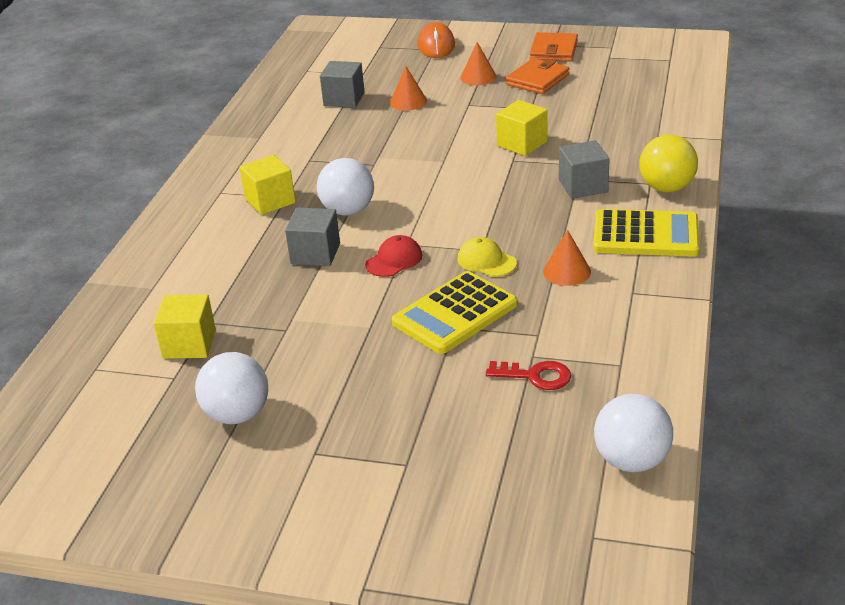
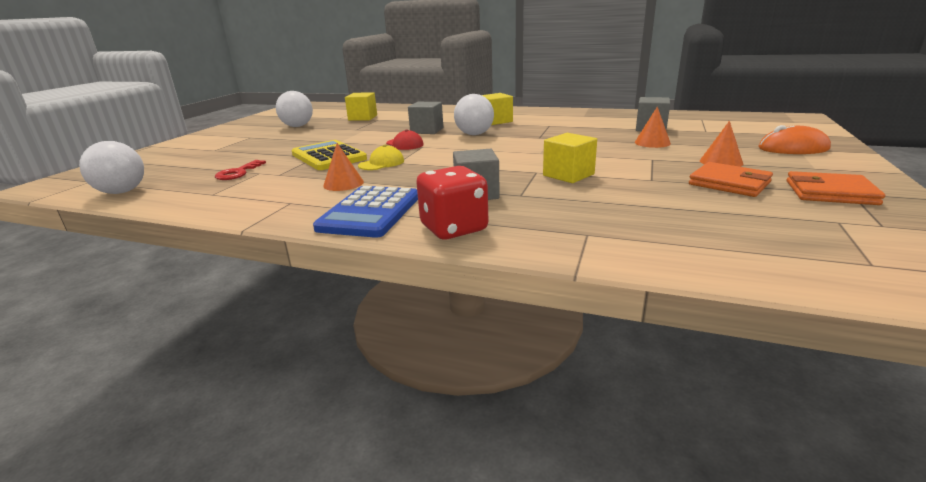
camera: 95 degrees right, 10 degrees down
yellow calculator [593,209,700,257] -> blue calculator [313,186,418,238]
yellow ball [639,134,698,192] -> red dice [416,166,488,239]

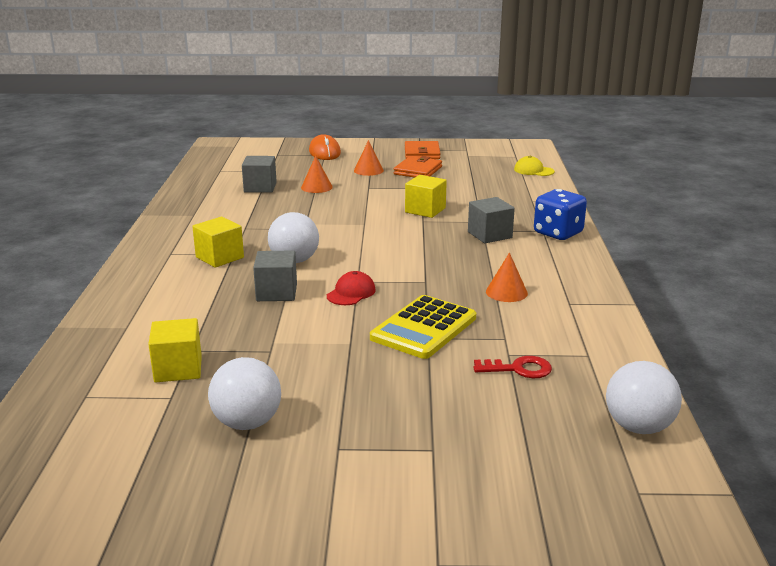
camera: 110 degrees left, 0 degrees up
blue calculator [313,186,418,238] -> none
yellow cap [358,145,404,170] -> yellow cap moved to [514,156,555,176]
red dice [416,166,488,239] -> blue dice [534,189,587,240]

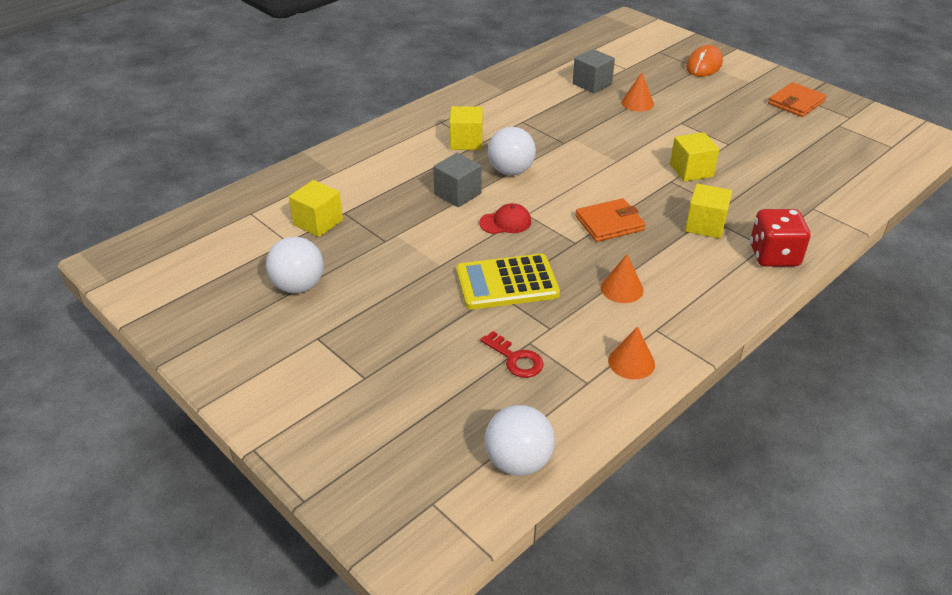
camera: 45 degrees right, 15 degrees up
orange cone [354,140,384,176] -> orange cone moved to [608,327,655,380]
orange wallet [394,156,442,178] -> orange wallet moved to [575,198,646,242]
grey cube [468,197,515,243] -> yellow cube [685,184,732,239]
yellow cap [514,156,555,176] -> none
blue dice [534,189,587,240] -> red dice [750,209,810,267]

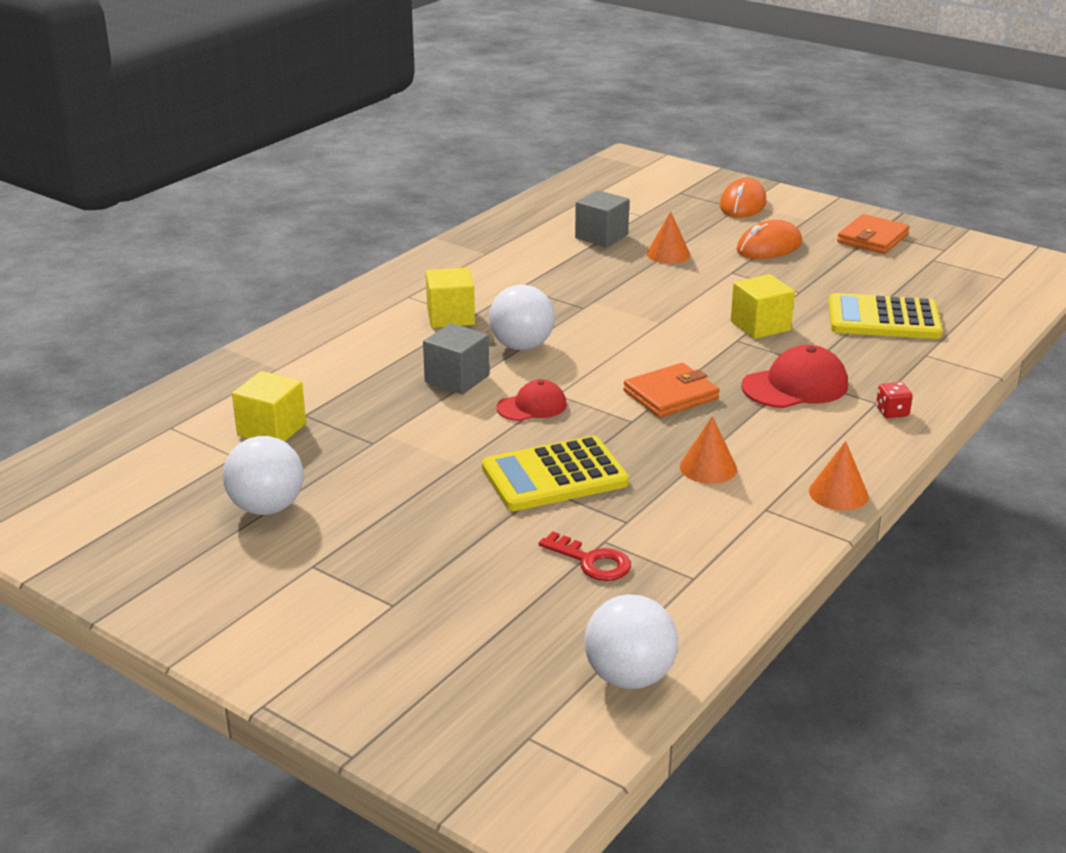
camera: 10 degrees left, 10 degrees down
orange cone [608,327,655,380] -> orange cone moved to [809,441,869,510]
yellow cube [685,184,732,239] -> red cap [741,345,848,408]
red dice [750,209,810,267] -> red dice [876,382,913,418], size x0.47
none -> orange mouse [736,220,802,259]
none -> yellow calculator [829,293,943,339]

